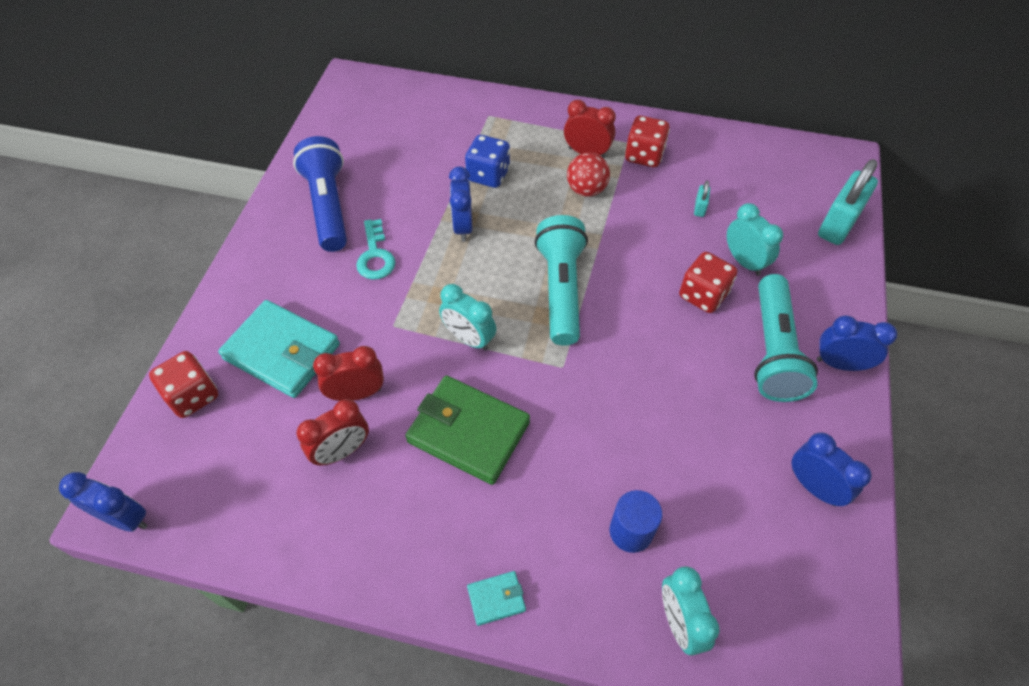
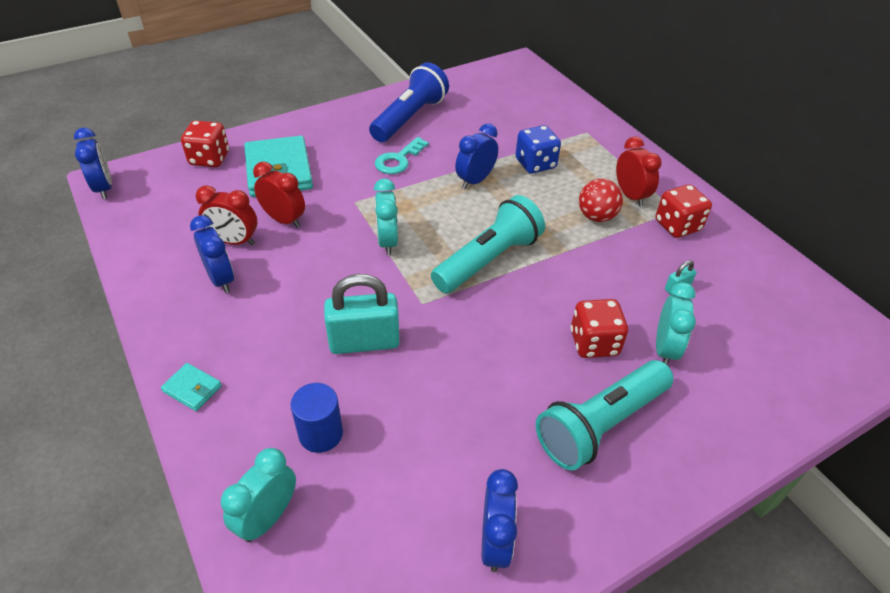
camera: 45 degrees right, 10 degrees down
green wallet [405,375,530,485] -> none
blue clock [817,316,897,371] -> blue clock moved to [190,215,234,293]
turquoise padlock [818,159,878,245] -> turquoise padlock moved to [324,274,400,354]

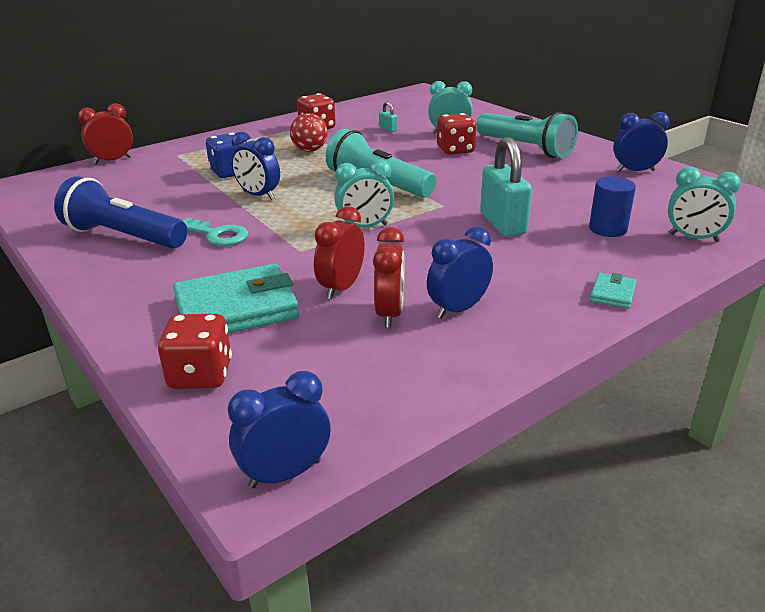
camera: 95 degrees left, 15 degrees down
red clock [616,137,662,207] -> red clock moved to [78,103,133,164]

